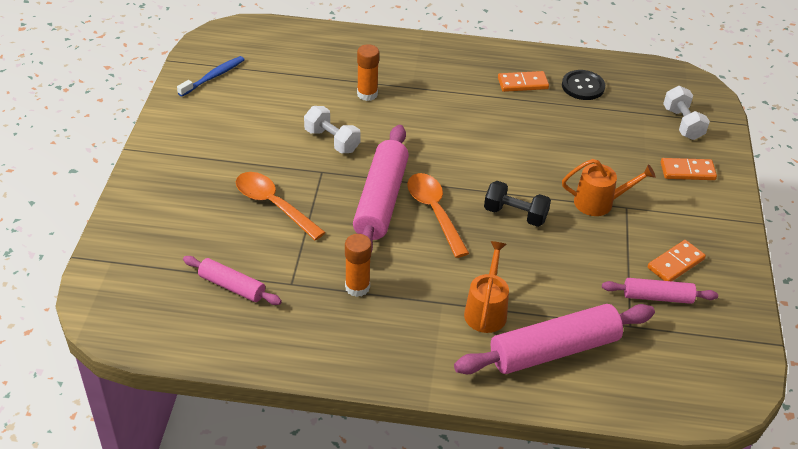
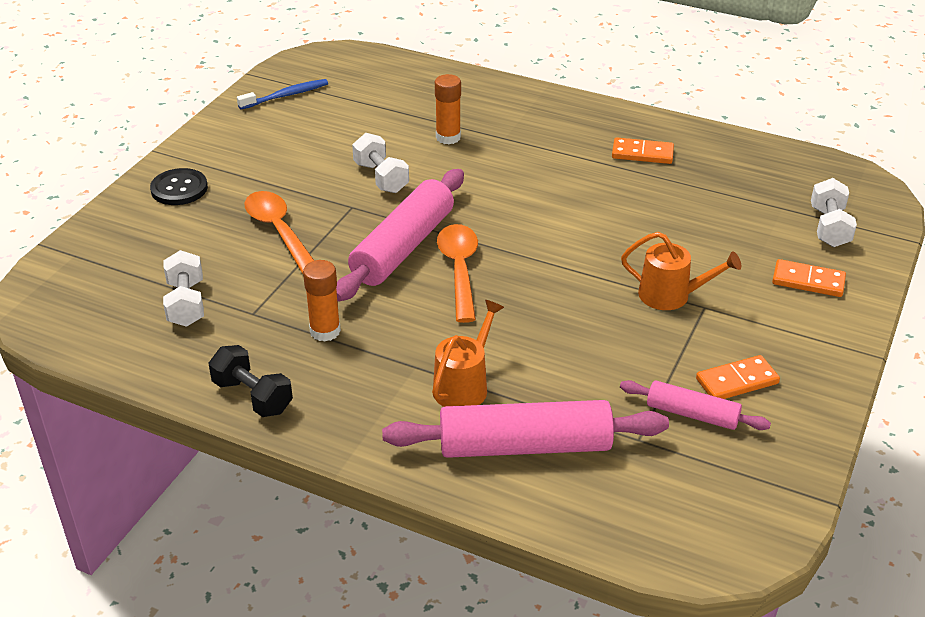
camera: 20 degrees right, 5 degrees down
pink rolling pin [183,256,282,305] -> white dumbbell [163,250,204,327]
black dumbbell [484,181,551,227] -> black dumbbell moved to [209,345,293,417]
black button [562,70,605,100] -> black button moved to [150,168,208,205]

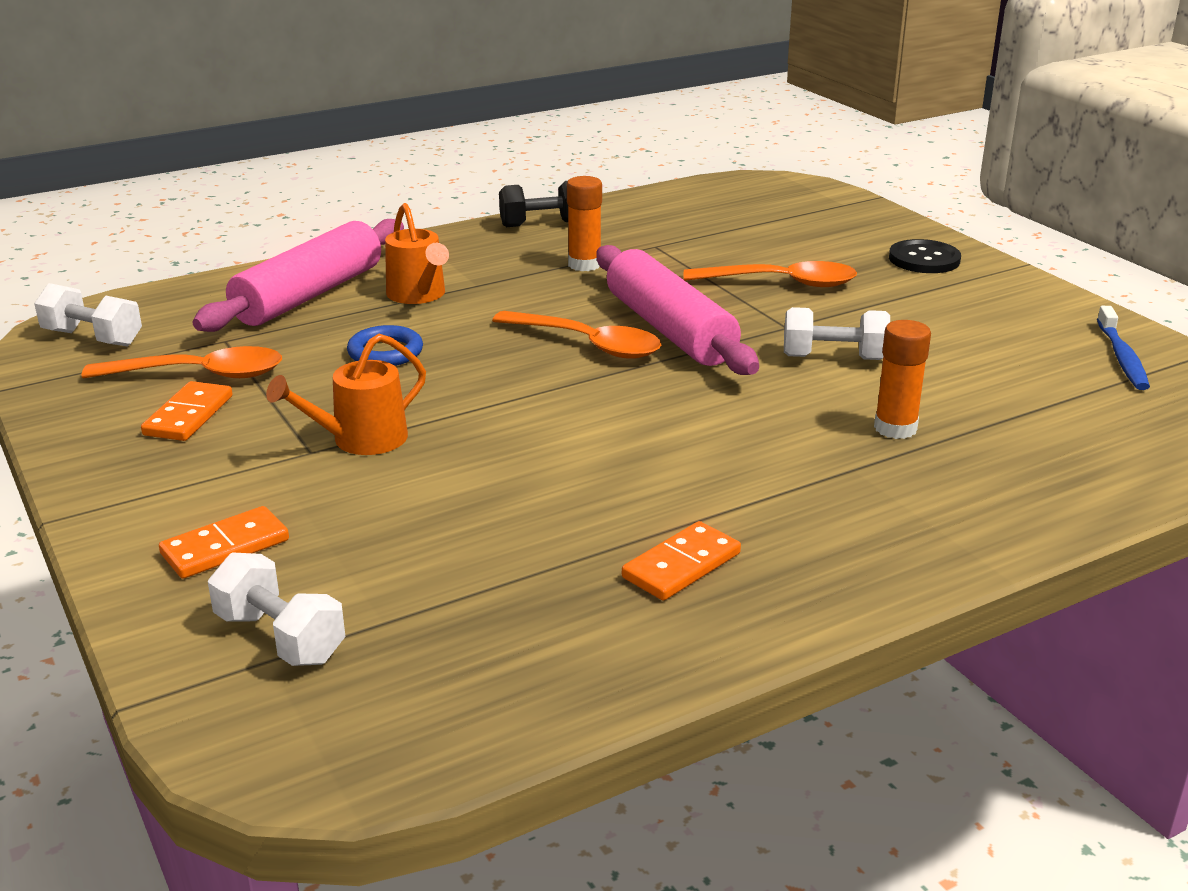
camera: 125 degrees right, 10 degrees down
white dumbbell [163,250,204,327] -> white dumbbell moved to [34,283,142,347]
pink rolling pin [620,380,771,430] -> orange spoon [82,346,282,379]
none -> blue ring [347,325,423,366]

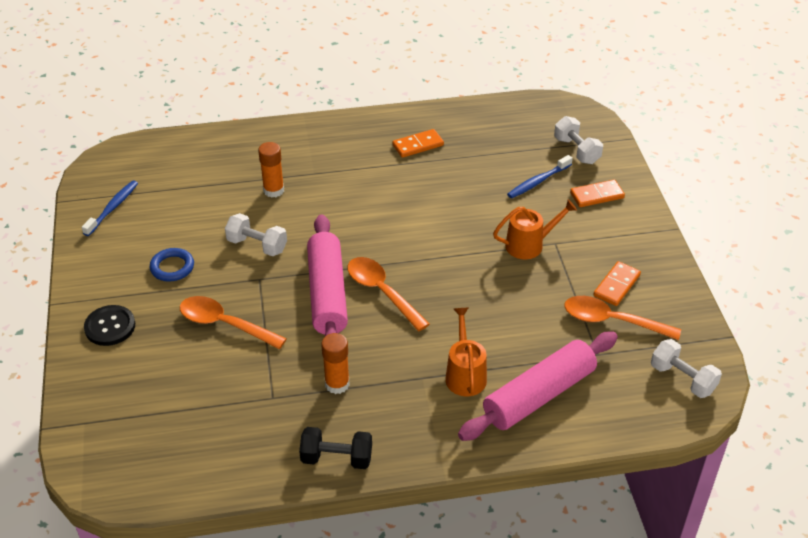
camera: 160 degrees left, 15 degrees up
blue ring [347,325,423,366] -> blue ring moved to [150,248,194,282]
none -> blue toothbrush [507,155,573,198]

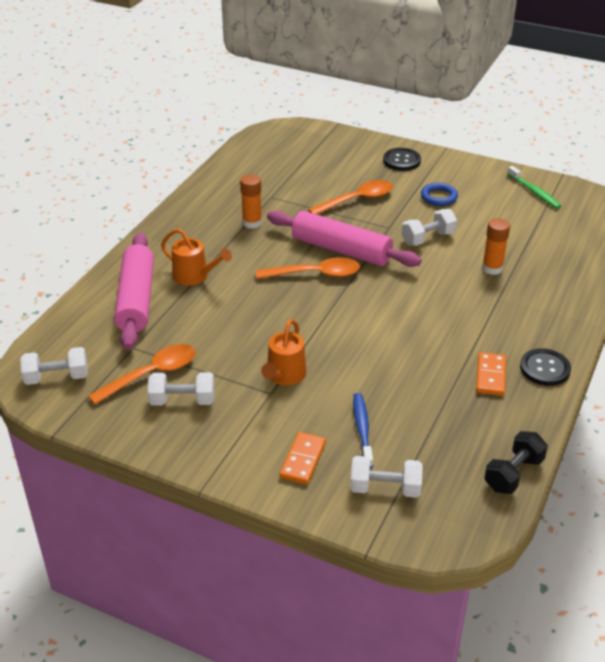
camera: 125 degrees right, 5 degrees down
blue toothbrush [82,180,138,236] -> green toothbrush [507,166,561,209]
black dumbbell [299,427,372,469] -> black dumbbell moved to [484,431,548,494]
orange domino [593,261,641,306] -> white dumbbell [148,372,214,406]
none -> black button [520,348,571,386]

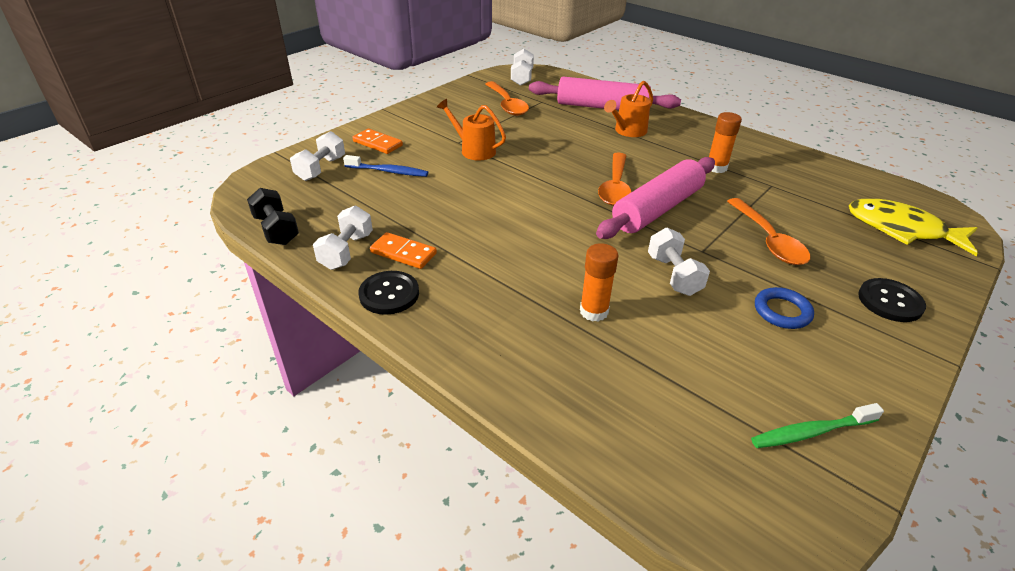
camera: 105 degrees right, 0 degrees up
white dumbbell [148,372,214,406] -> white dumbbell moved to [313,206,373,270]
none -> yellow fish [849,199,978,256]

